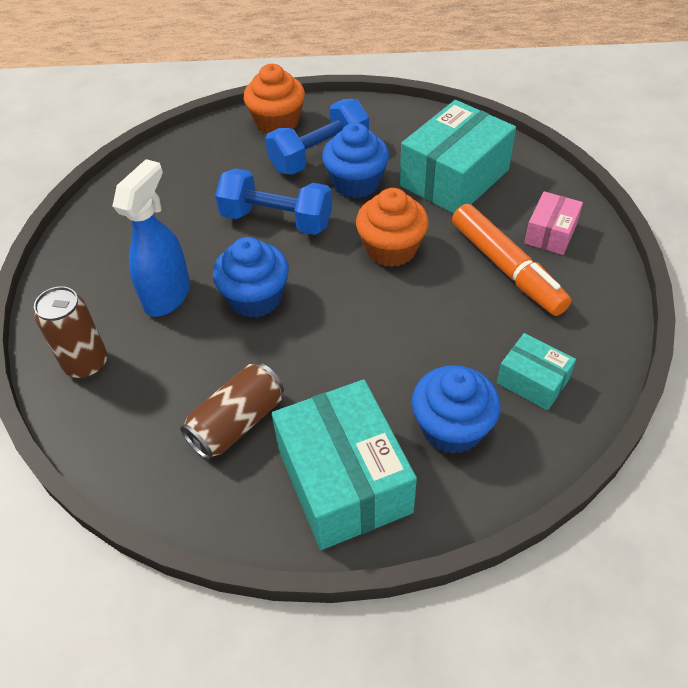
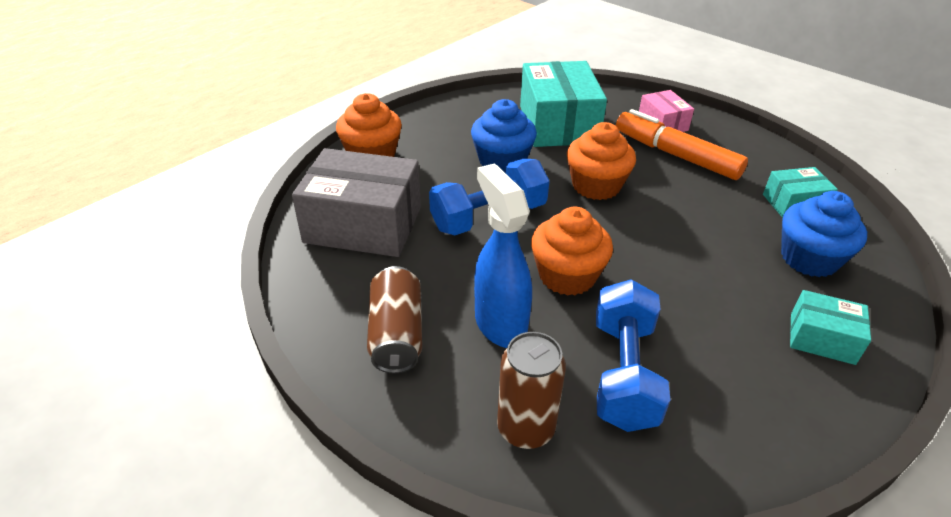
camera: 50 degrees left, 10 degrees down
brown can [180,363,284,460] -> brown can moved to [367,266,422,374]
blue cupcake [213,237,289,318] -> orange cupcake [531,207,613,296]
blue dumbbell [265,99,369,175] -> blue dumbbell moved to [596,279,670,432]
turquoise box [272,379,417,550] -> turquoise box [790,290,871,365], size x0.52
orange marker [452,204,571,316] -> orange marker turned 150 degrees counterclockwise [616,109,748,180]
none -> grey box [292,148,421,257]

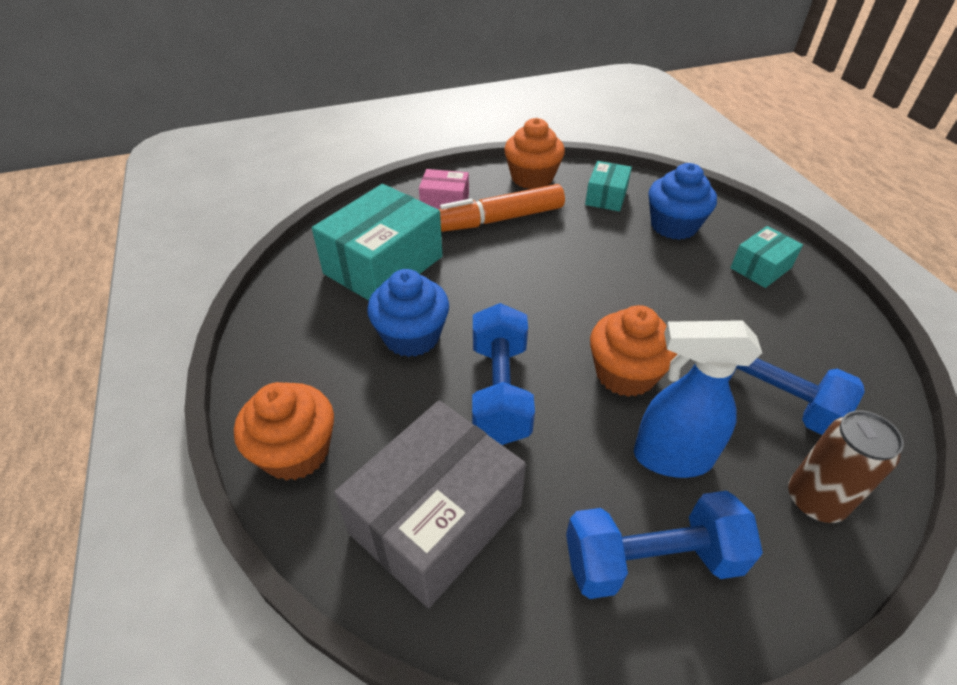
camera: 60 degrees left, 5 degrees up
brown can [367,266,422,374] -> blue dumbbell [566,491,763,599]
turquoise box [520,61,607,147] -> turquoise box turned 75 degrees counterclockwise [312,184,443,301]
orange cupcake [567,122,636,200] -> orange cupcake moved to [504,118,565,189]

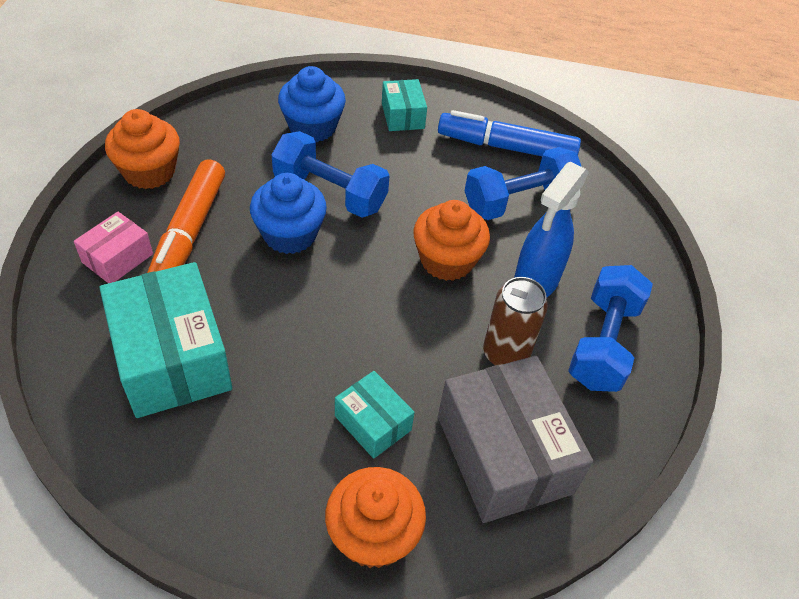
camera: 65 degrees left, 5 degrees up
blue cupcake [367,269,449,357] -> blue cupcake moved to [250,173,327,254]
blue dumbbell [472,303,535,445] -> blue dumbbell moved to [272,131,390,218]
turquoise box [585,161,632,211] -> turquoise box moved to [335,371,415,459]
brown can [788,410,904,523] -> brown can moved to [483,277,548,366]
none -> blue marker [438,110,581,156]

